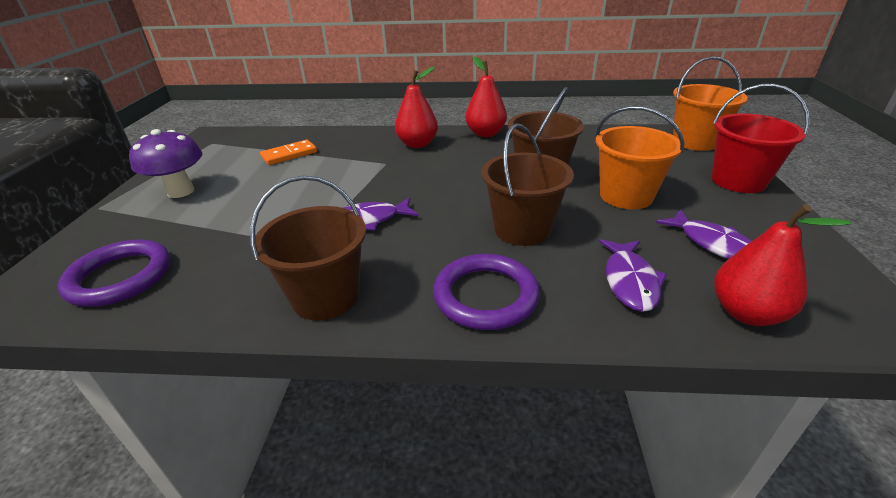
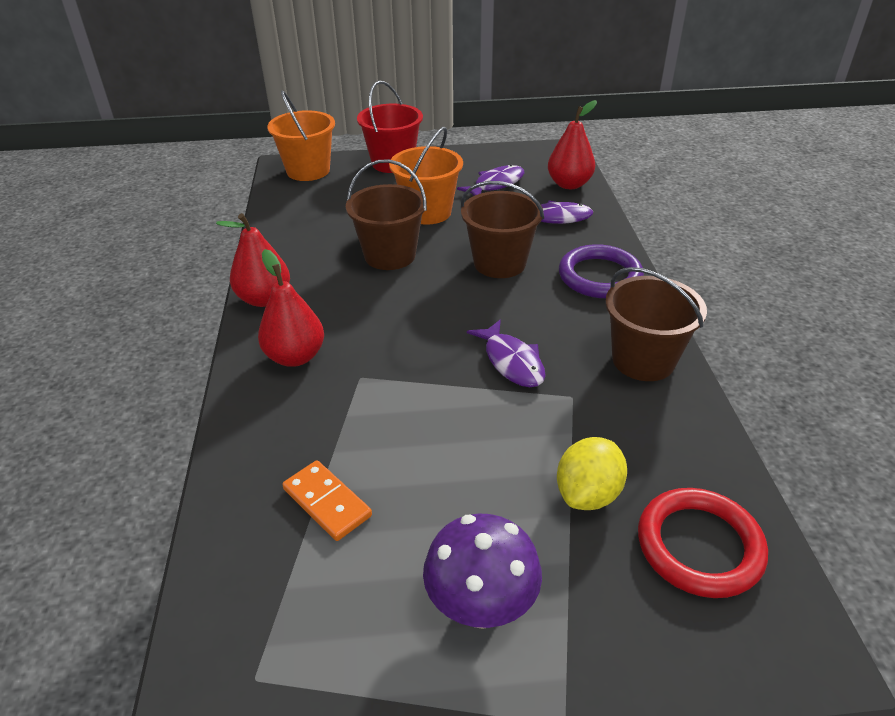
camera: 100 degrees left, 5 degrees up
purple ring [58,239,170,307] -> red ring [638,488,768,598]
none -> yellow lemon [557,437,627,510]

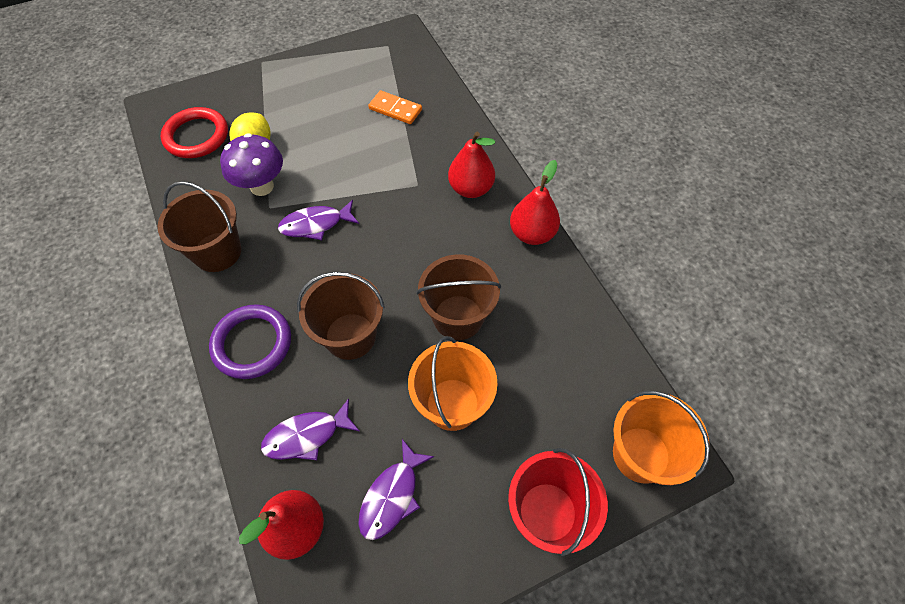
camera: 160 degrees right, 20 degrees up
purple mushroom [423,514,542,629] -> purple mushroom moved to [220,133,283,196]
purple fish [467,320,546,387] -> purple fish turned 60 degrees counterclockwise [278,200,359,240]

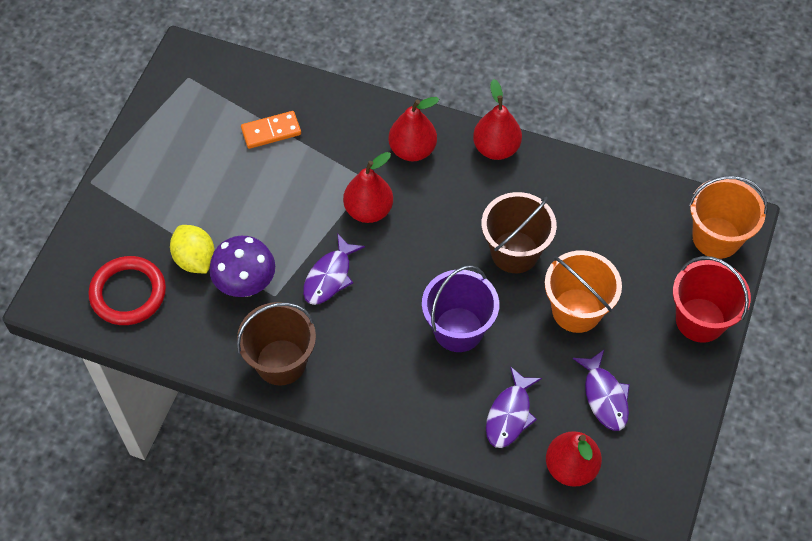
camera: 45 degrees left, 0 degrees up
purple ring [209,304,291,379] -> none
brown bucket [297,272,385,360] -> purple bucket [422,265,499,352]
none -> red pear [343,152,393,223]

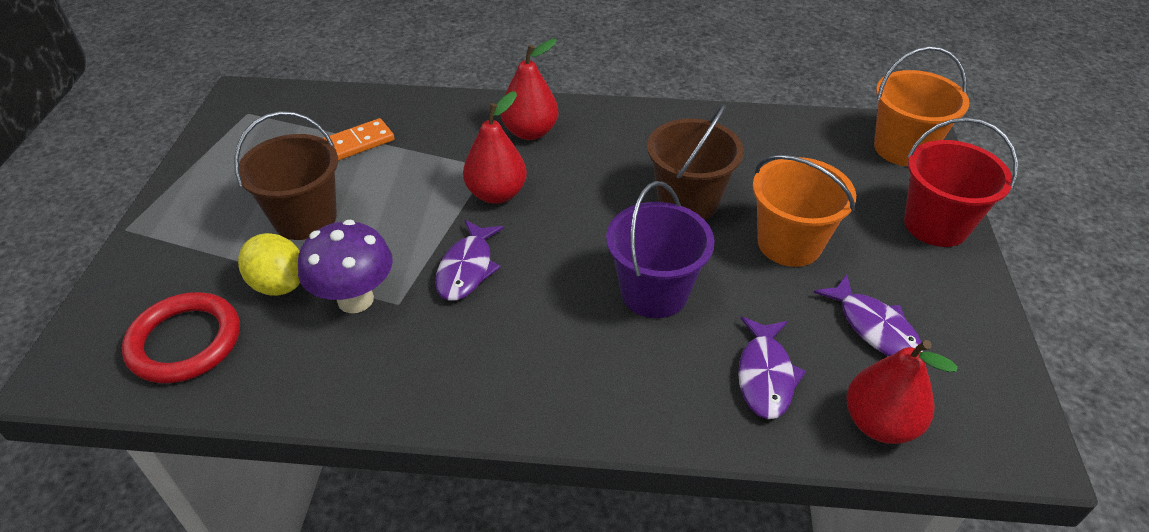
camera: 15 degrees left, 15 degrees down
brown bucket [237,302,316,386] -> brown bucket moved to [234,111,338,240]
red pear [473,79,522,160] -> none

